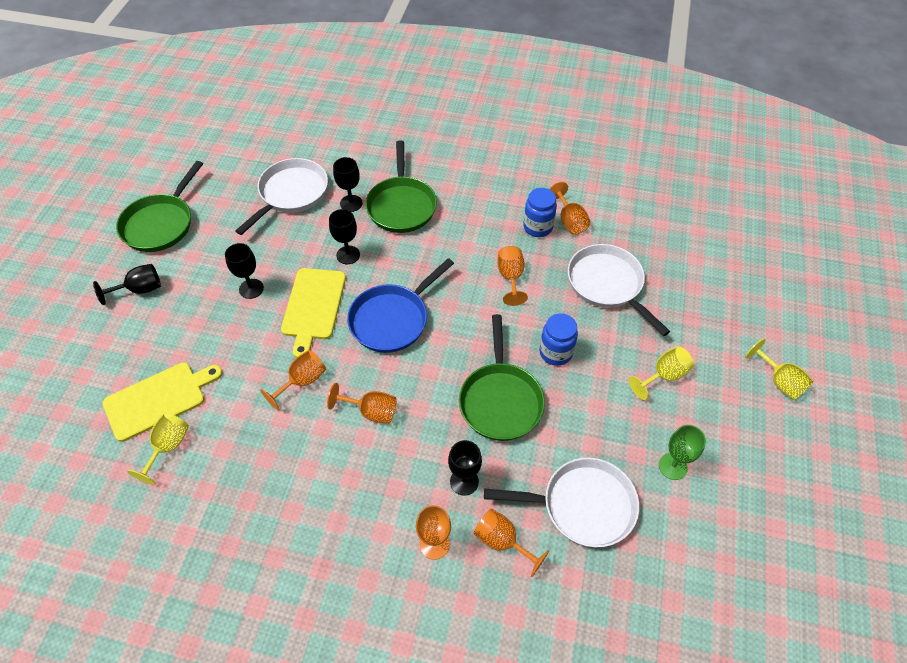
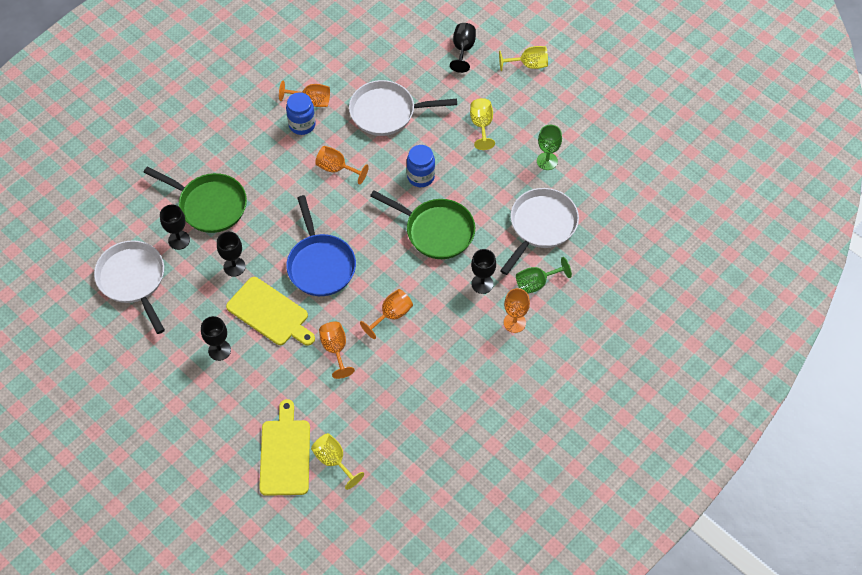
camera: 60 degrees left, 5 degrees up
black goblet [93,264,161,305] -> black goblet moved to [450,23,476,73]
green pan [116,161,203,252] -> none
orange goblet [474,509,549,577] -> green goblet [516,257,572,294]

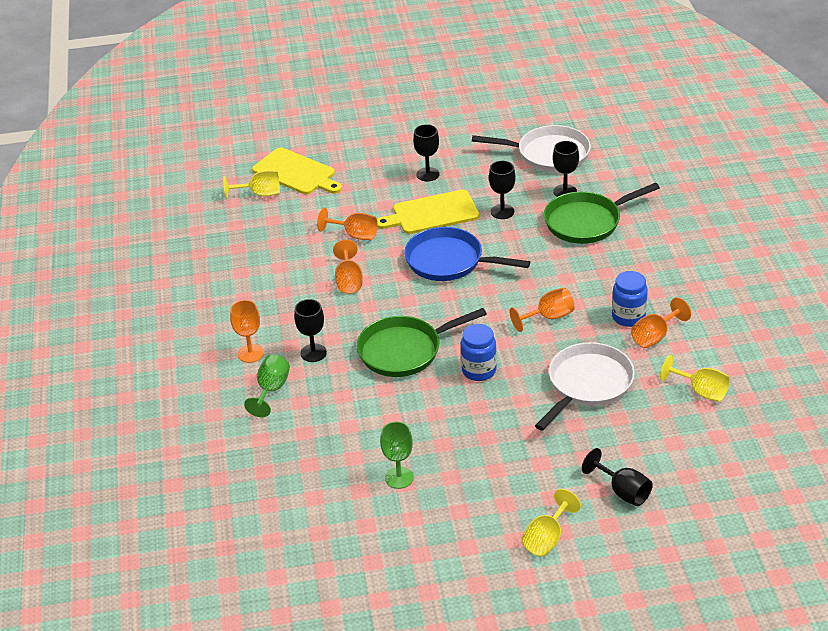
camera: 130 degrees right, 20 degrees down
yellow goblet [470,98,495,150] -> yellow goblet moved to [660,355,730,402]
white pan [500,188,579,275] -> none

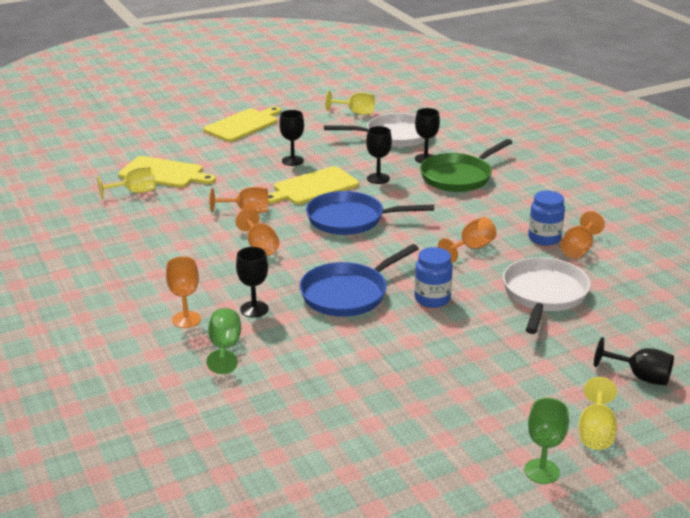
camera: 20 degrees left, 10 degrees down
green pan [357,308,487,377] -> blue pan [299,244,419,317]
green goblet [380,422,414,489] -> green goblet moved to [524,398,569,484]
yellow goblet [660,355,730,402] -> yellow goblet moved to [325,91,375,115]
none -> yellow cutting board [203,107,281,142]

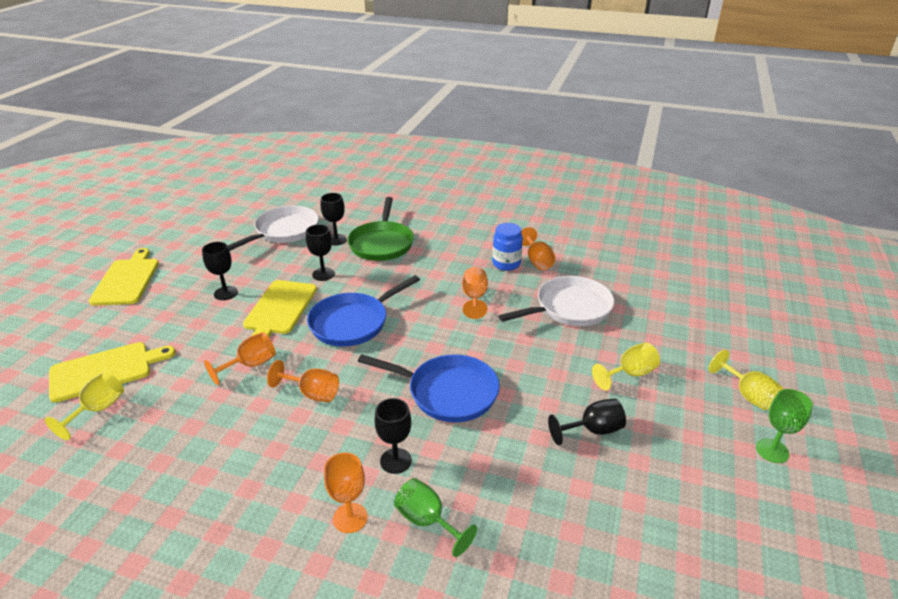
camera: 45 degrees left, 5 degrees up
blue pan [299,244,419,317] -> blue pan turned 75 degrees counterclockwise [358,354,500,422]
yellow goblet [325,91,375,115] -> yellow goblet moved to [592,343,660,391]
blue jar [414,247,453,308] -> none
white pan [503,257,591,334] -> white pan turned 90 degrees clockwise [498,276,615,326]
black goblet [594,337,674,386] -> black goblet moved to [548,399,626,445]

